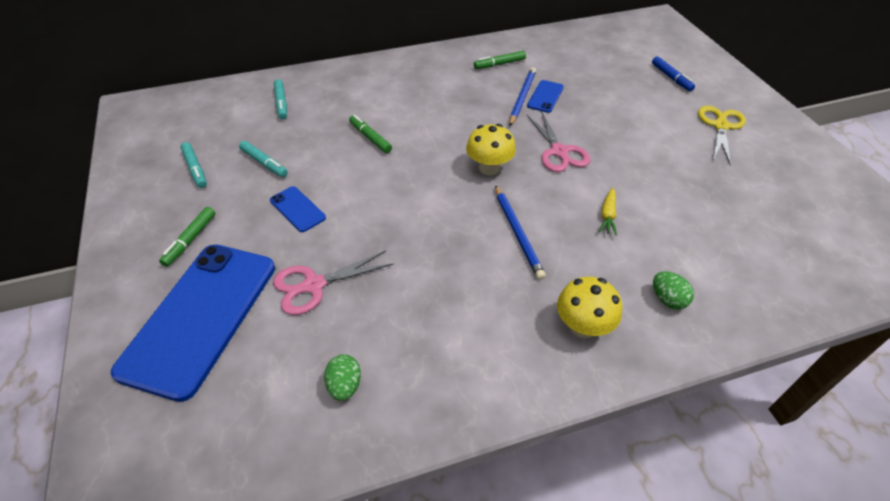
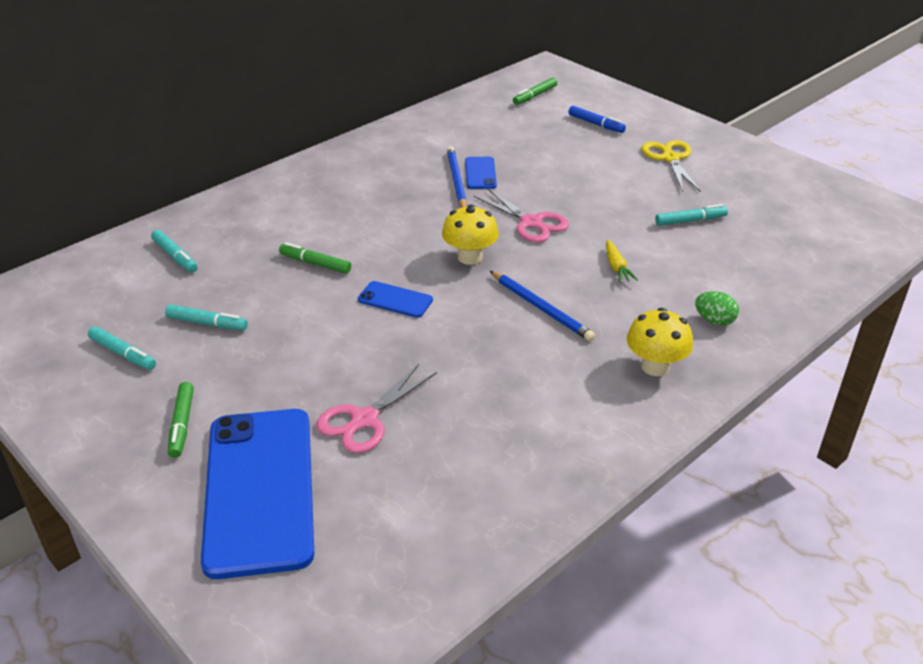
camera: 25 degrees left, 10 degrees down
blue phone [270,186,326,232] -> blue phone moved to [358,281,433,318]
green egg [324,354,361,401] -> none
green marker [474,51,526,69] -> green marker moved to [513,77,557,105]
none -> turquoise marker [655,204,728,226]

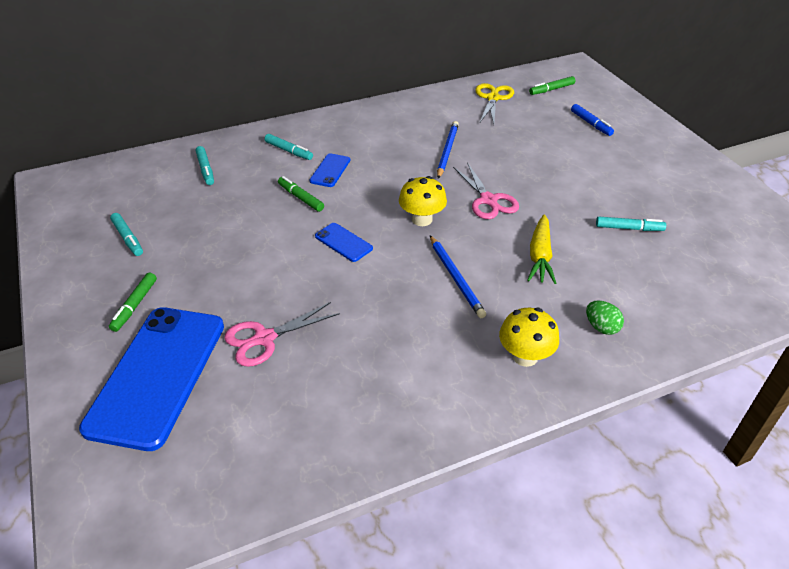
camera: 20 degrees right, 5 degrees up
turquoise marker [165,305,248,330] -> turquoise marker moved to [265,134,313,160]
blue phone [465,157,497,189] -> blue phone moved to [310,153,350,187]
yellow carrot [606,240,638,283] -> yellow carrot [528,215,556,284], size x1.61
yellow scissors [641,140,701,192] -> yellow scissors moved to [475,83,514,124]

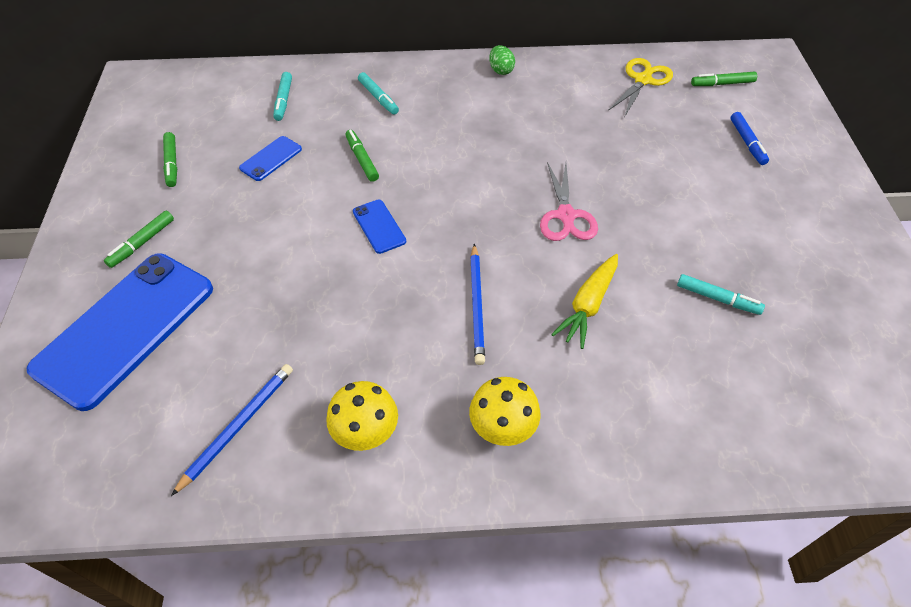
camera: 20 degrees right, 10 degrees up
turquoise marker [110,213,143,256] -> green marker [163,132,177,187]
pink scissors [224,302,340,367] -> none
blue phone [310,153,350,187] -> blue phone moved to [239,136,302,181]
yellow mushroom [399,176,447,226] -> yellow mushroom moved to [326,381,398,451]
blue pencil [437,121,459,179] -> blue pencil moved to [171,364,293,496]
green egg [586,301,624,335] -> green egg moved to [489,45,515,75]

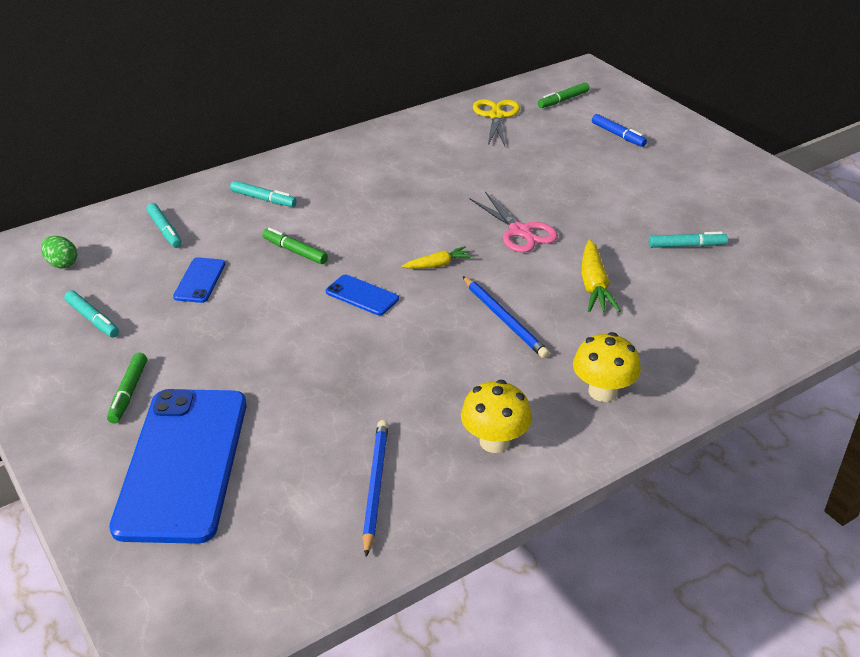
camera: 30 degrees left, 15 degrees down
green marker [163,132,177,187] -> turquoise marker [64,290,119,338]
green egg [489,45,515,75] -> green egg moved to [41,236,77,268]
none -> yellow carrot [402,246,473,269]

